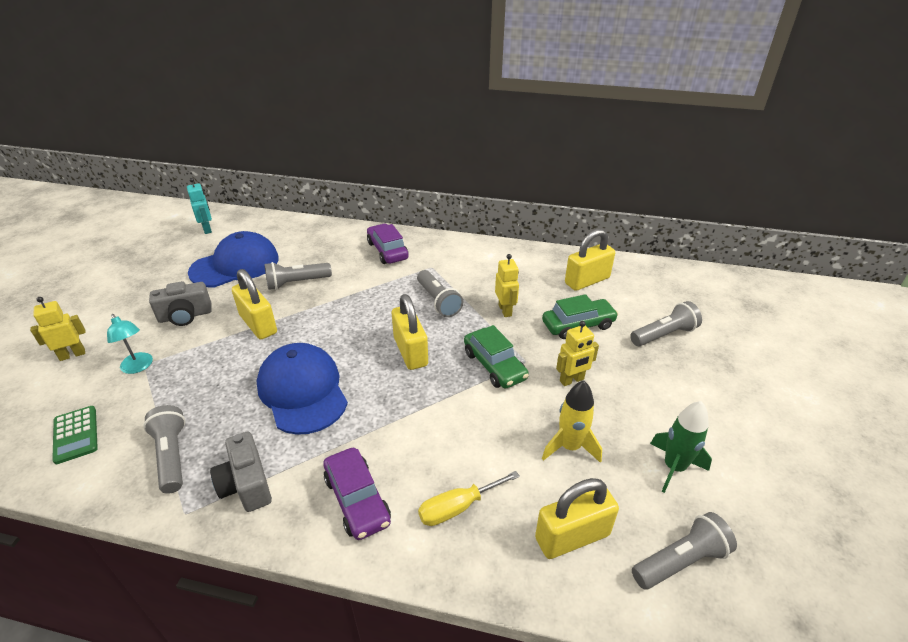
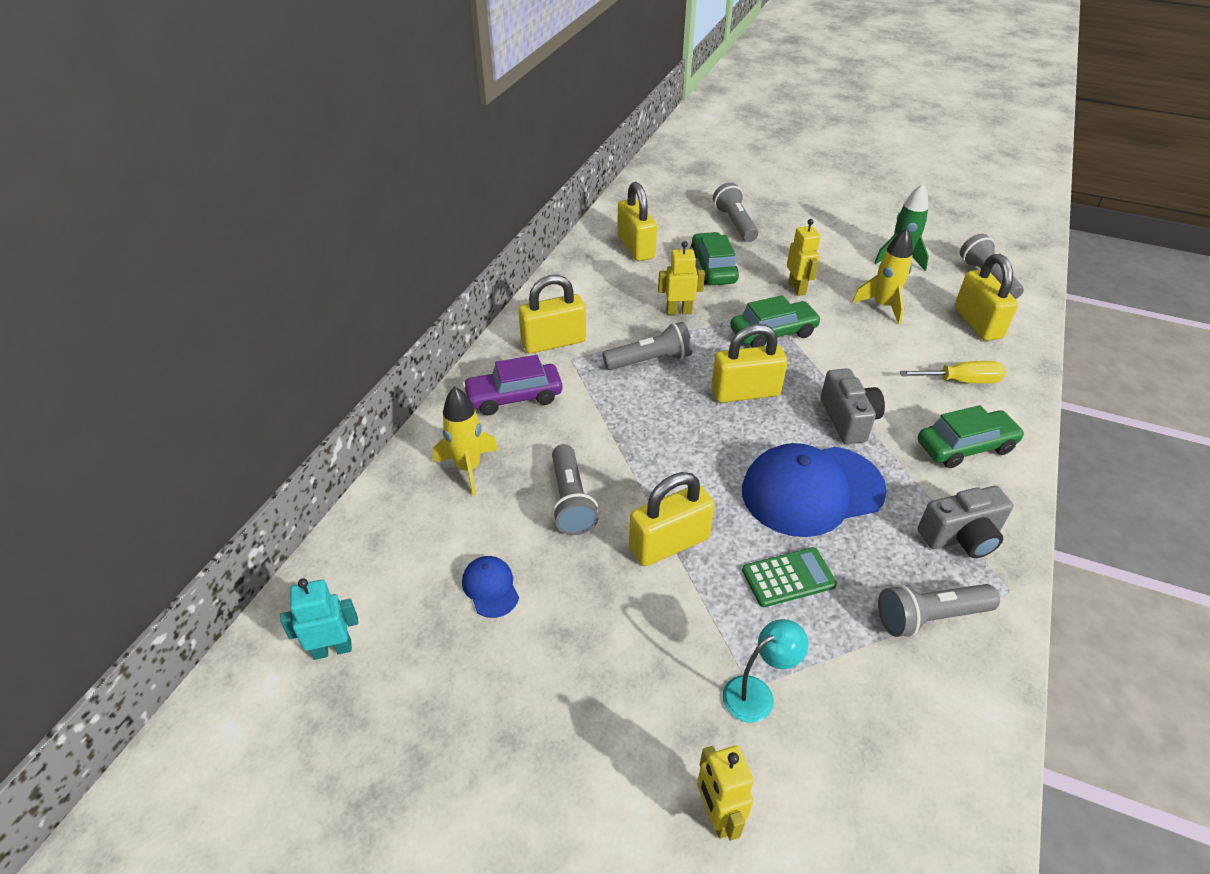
camera: 80 degrees left, 5 degrees up
green calculator [52,406,98,464] -> green calculator moved to [742,547,837,607]
grey camera [149,281,212,326] -> grey camera moved to [821,368,885,444]
blue cap [188,231,279,287] -> blue cap [462,556,519,618], size x0.44
purple car [323,448,391,540] -> green car [918,405,1025,468]
yellow screwdriver [418,471,520,526] -> yellow screwdriver turned 75 degrees counterclockwise [900,361,1006,383]
none -> yellow rocket [433,387,498,496]
none -> yellow padlock [518,275,586,354]

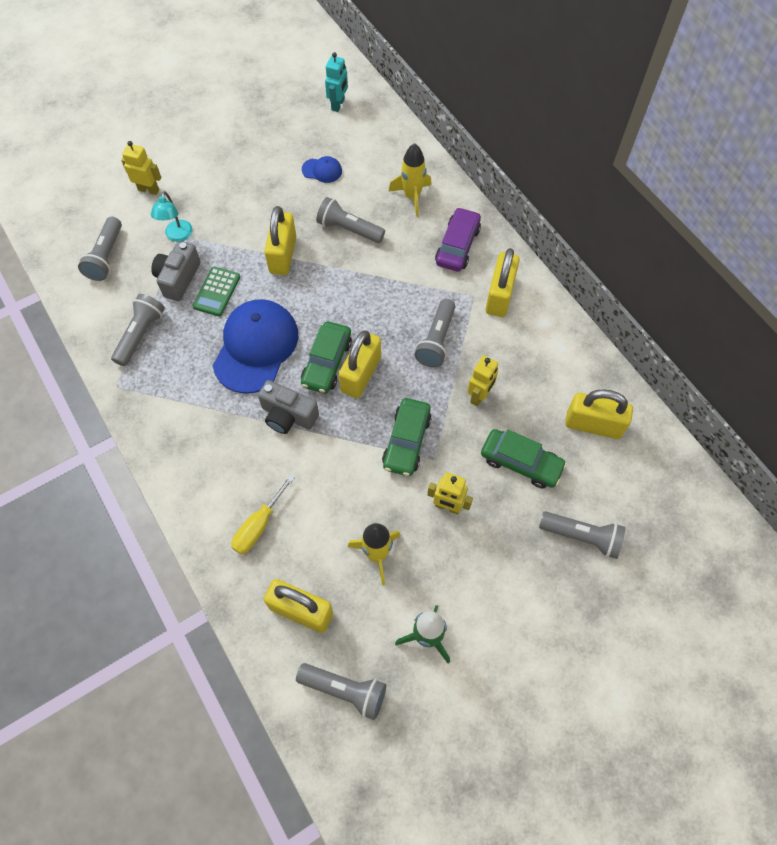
camera: 125 degrees right, 20 degrees up
green car [918,405,1025,468] -> green car moved to [301,321,352,393]
grey camera [918,486,1013,558] -> grey camera moved to [151,241,201,301]
none -> grey flashlight [78,217,122,281]

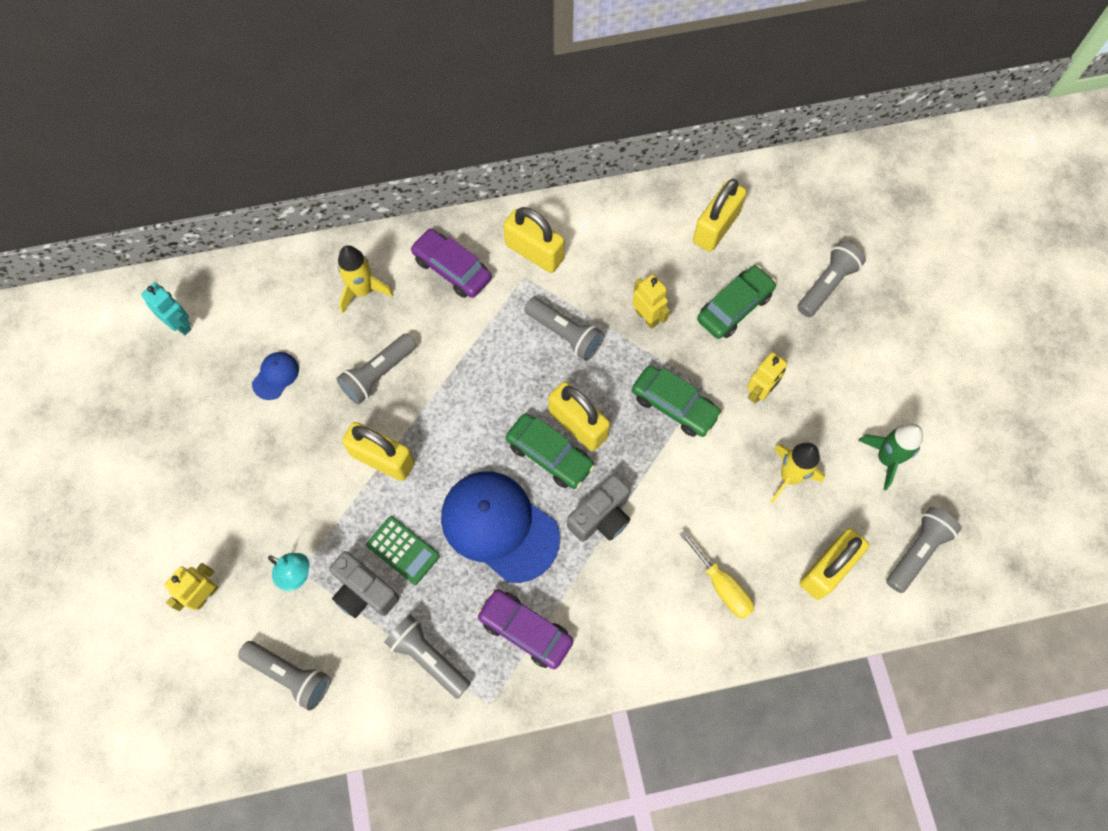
camera: 70 degrees left, 5 degrees up
none -> purple car [477,589,573,669]

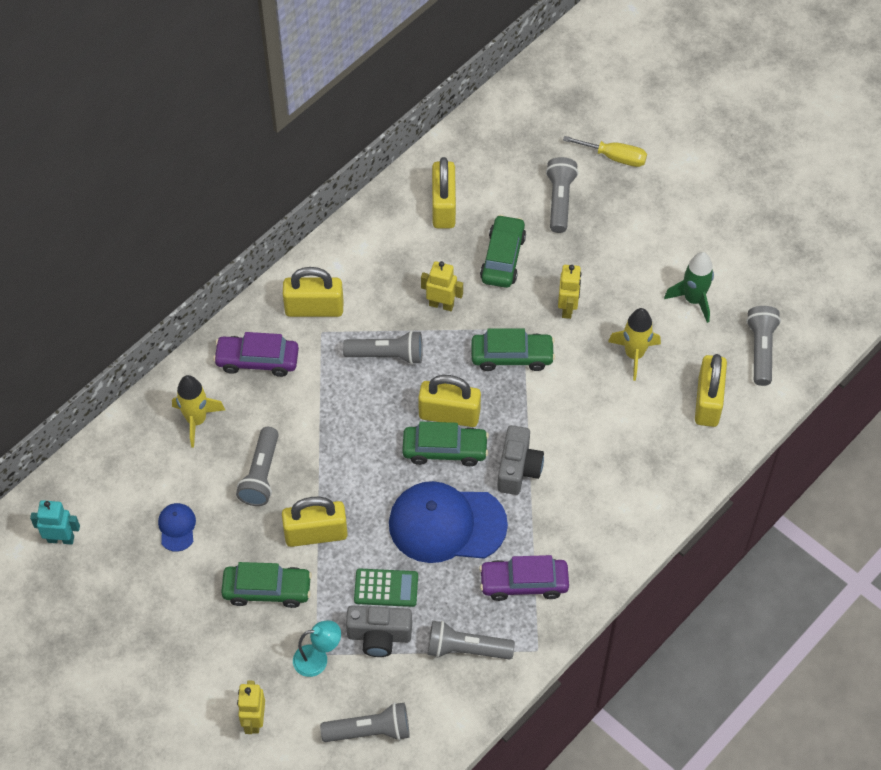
camera: 35 degrees left, 10 degrees down
yellow screwdriver [679,530,754,619] -> yellow screwdriver moved to [563,136,647,167]
none -> green car [221,562,312,608]

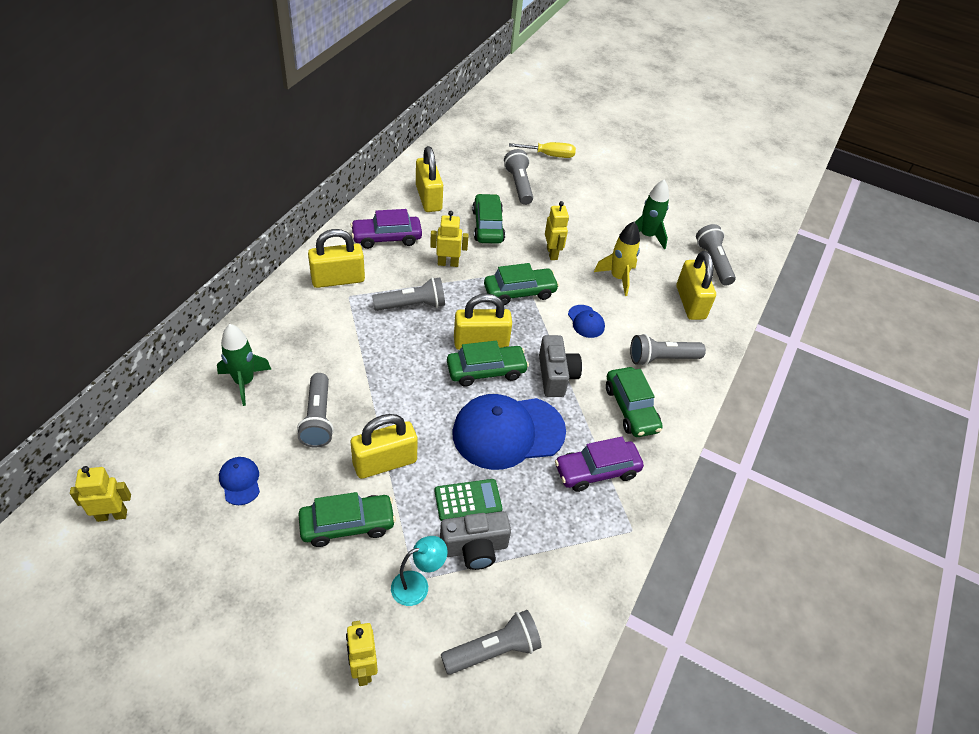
camera: 20 degrees left, 10 degrees down
turquoise robot [30,500,80,545] -> yellow robot [70,466,131,522]
yellow rocket [172,375,225,448] -> green rocket [217,324,271,406]
purple car [213,332,299,377] -> purple car moved to [350,209,422,249]
grey flashlight [428,621,515,660] -> grey flashlight moved to [630,334,706,366]
none -> blue cap [568,305,605,338]
none -> green car [606,367,663,437]

